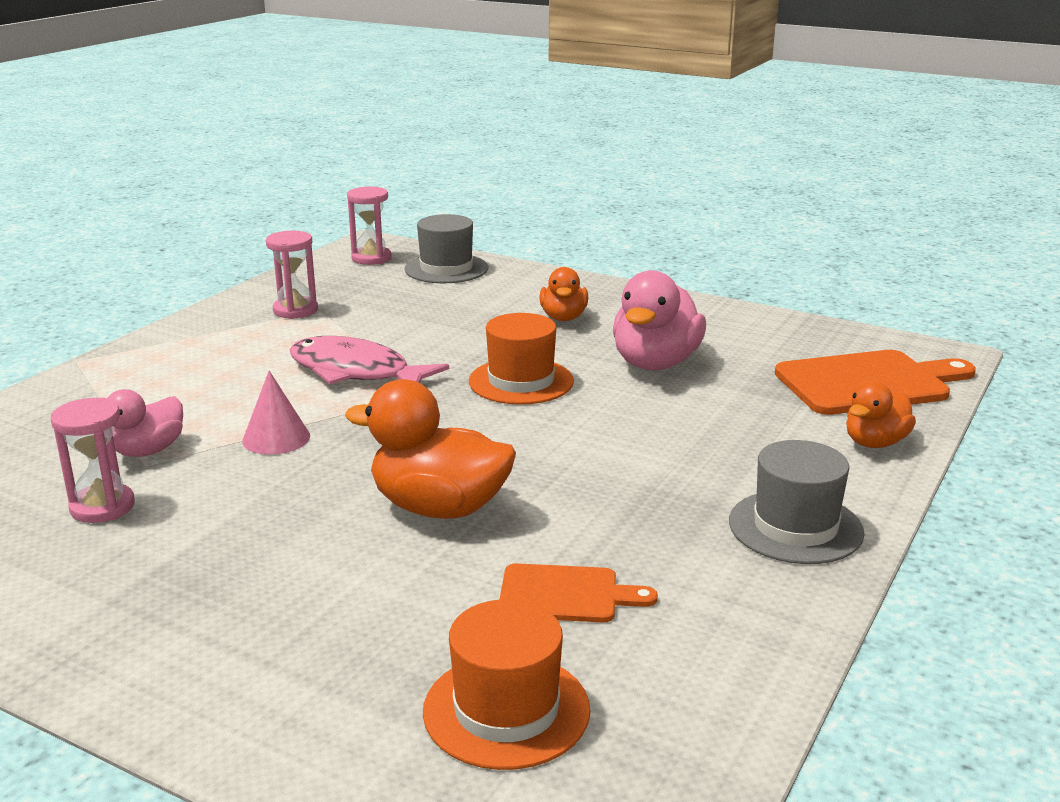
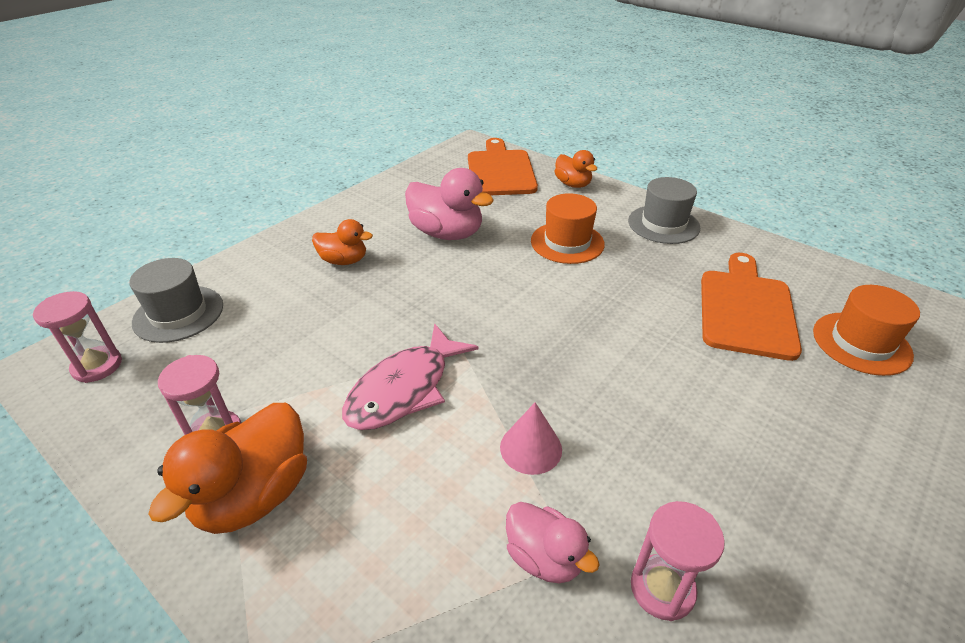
camera: 80 degrees left, 15 degrees up
orange duck [345,379,516,519] -> orange duck moved to [148,403,307,534]
orange hat [469,313,574,405] -> orange hat moved to [531,193,605,264]
orange cutting board [500,563,658,622] -> orange cutting board [701,253,802,361], size x1.76

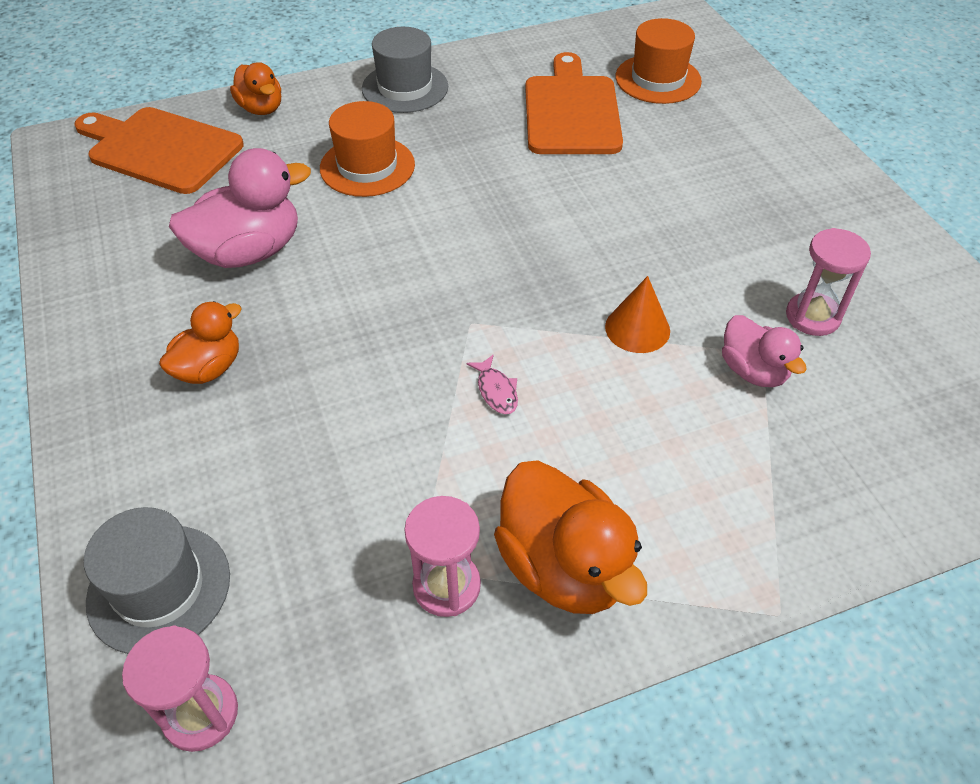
camera: 60 degrees left, 10 degrees up
pink fish [342,323,479,430] -> pink fish [466,354,518,414], size x0.40
pink cone [500,402,562,475] -> orange cone [605,276,670,353]
pink duck [506,502,600,583] -> pink duck turned 75 degrees clockwise [722,315,807,387]
orange duck [555,150,597,188] -> orange duck turned 60 degrees clockwise [230,62,281,115]
orange cutting board [701,253,802,361] -> orange cutting board turned 45 degrees clockwise [525,52,623,154]

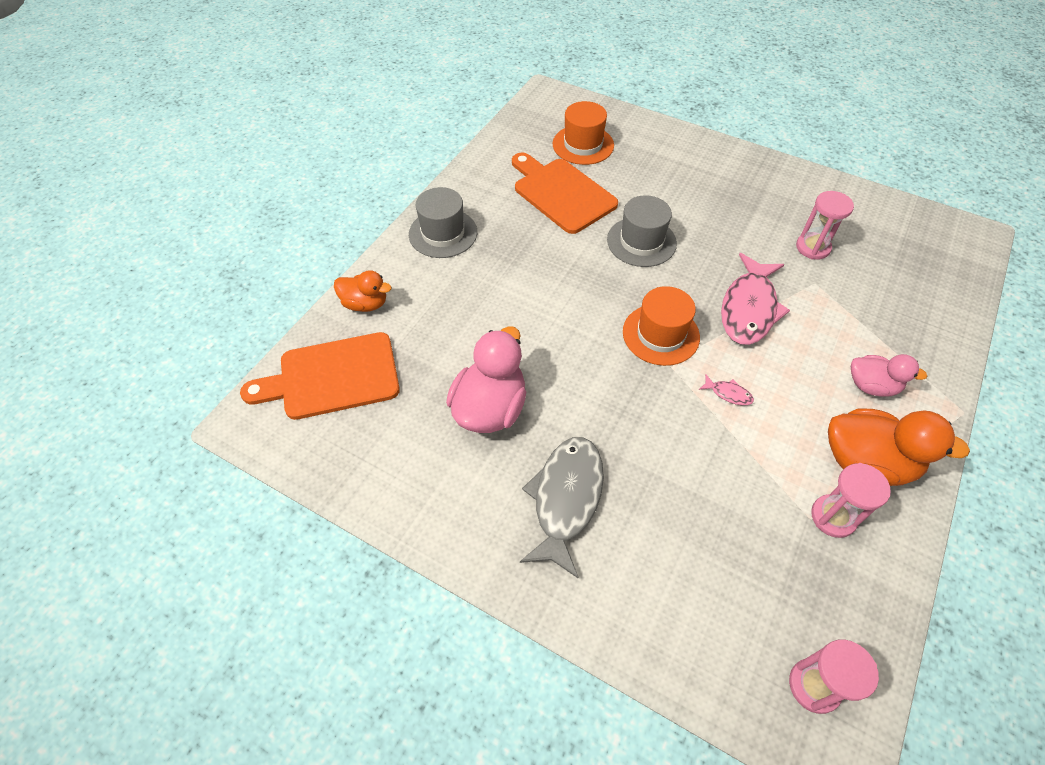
camera: 40 degrees left, 5 degrees up
grey hat [84,507,230,654] -> grey hat moved to [607,195,677,267]
orange duck [159,301,242,384] -> grey fish [520,437,604,578]
orange hat [320,101,415,197] -> orange hat moved to [623,286,700,366]
orange cone [605,276,670,353] -> pink fish [721,253,790,345]
pink duck [722,315,807,387] -> pink duck moved to [851,354,927,396]

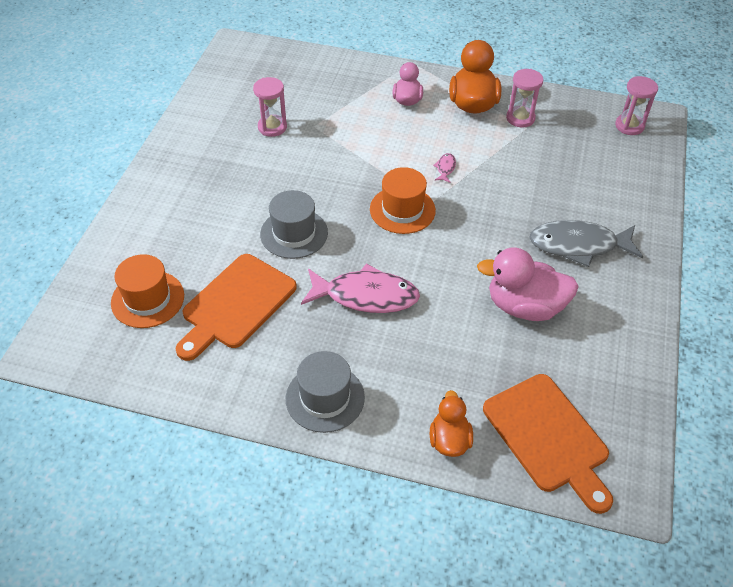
camera: 105 degrees left, 5 degrees down
pink fish [721,253,790,345] -> pink fish moved to [301,263,420,313]

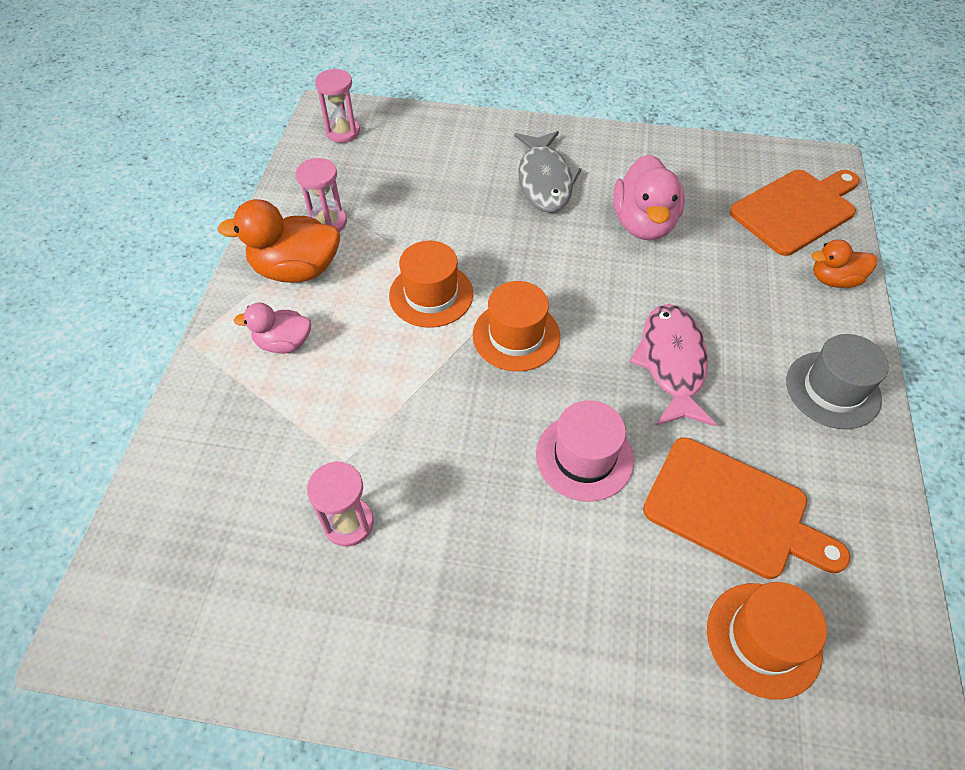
camera: 95 degrees left, 5 degrees up
grey hat [260,190,328,259] -> pink hat [536,400,634,502]
pink fish [433,153,456,183] -> orange hat [389,241,473,328]

